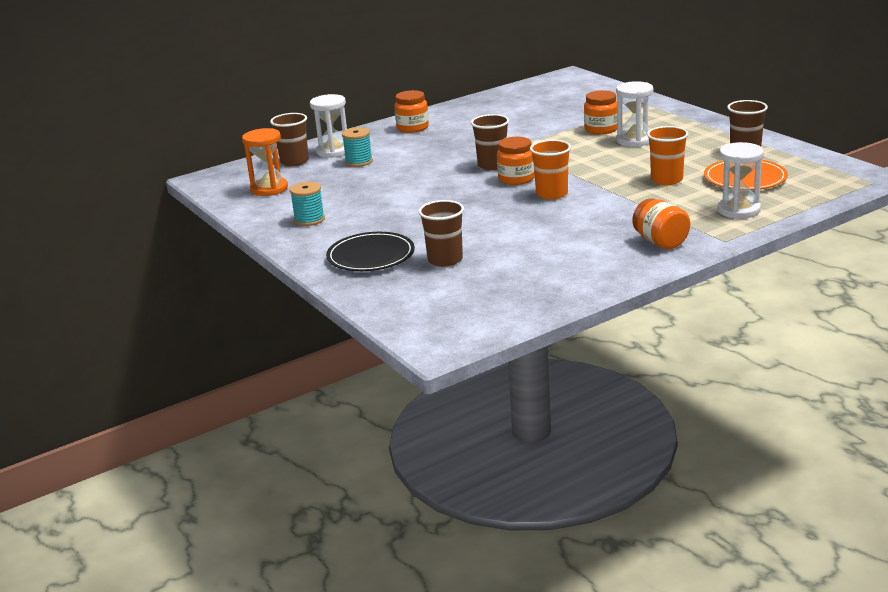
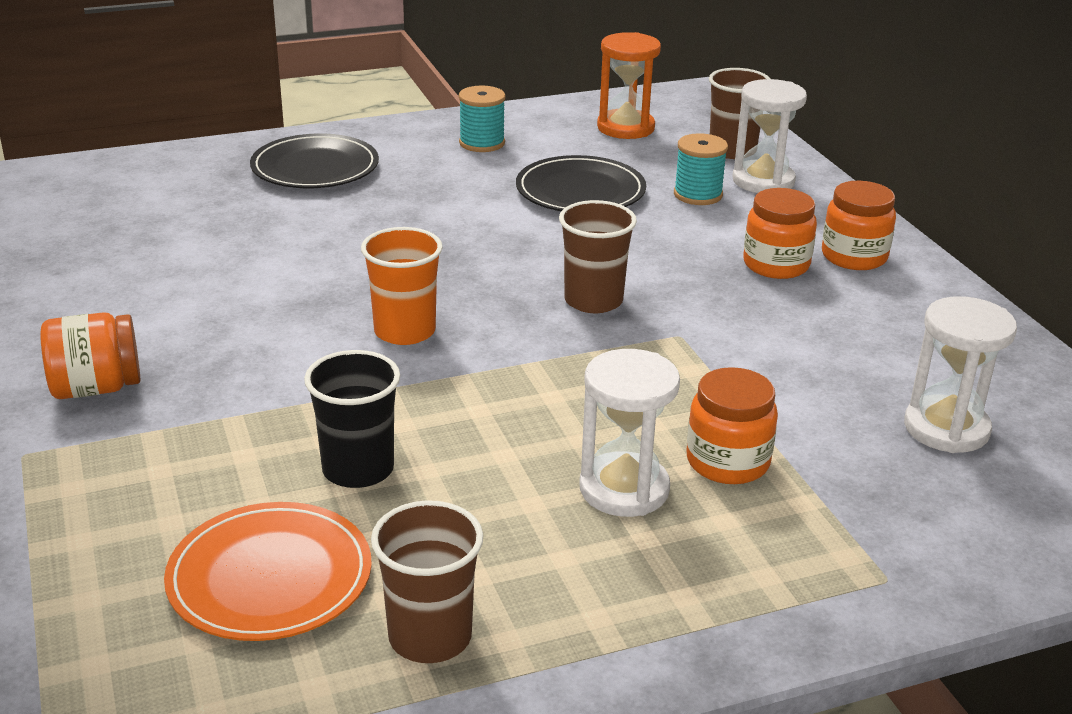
camera: 100 degrees right, 5 degrees up
brown cup [418,200,464,267] -> none
orange jar [497,137,535,185] -> orange jar moved to [743,188,817,279]
orange cup [647,126,689,185] -> black cup [304,350,400,488]
white hourglass [717,142,764,219] -> white hourglass moved to [904,296,1017,453]
none -> black plate [516,155,646,211]

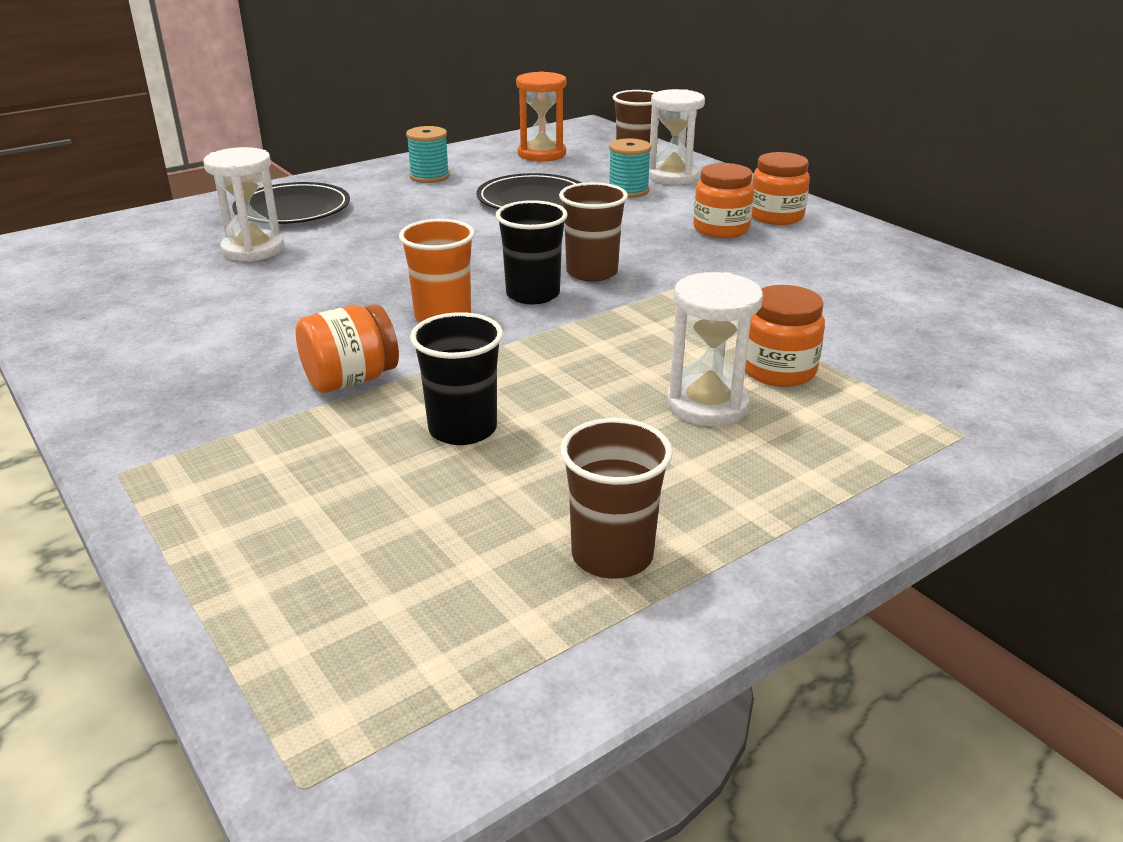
camera: 15 degrees left, 0 degrees up
orange jar [40,312,141,399] -> orange jar moved to [296,304,399,393]
orange plate [164,502,372,641] -> none
white hourglass [904,296,1017,453] -> white hourglass moved to [203,147,285,262]
none -> black cup [496,200,568,304]

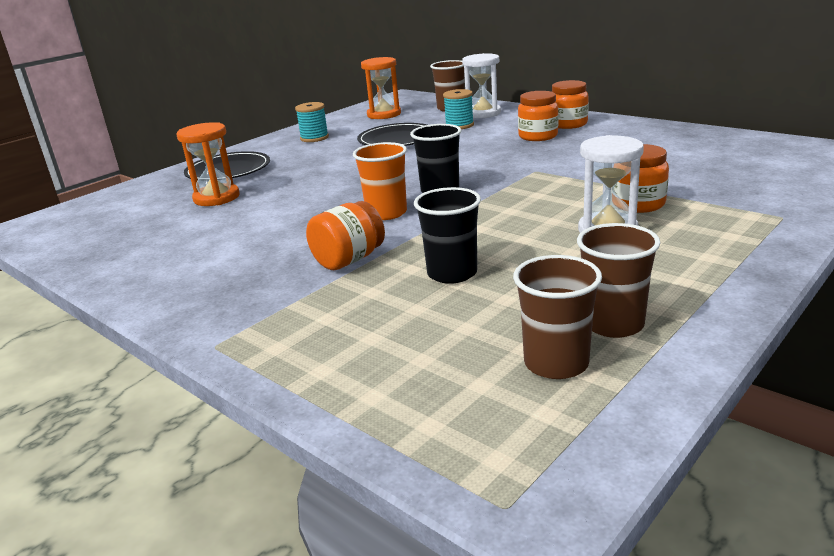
camera: 10 degrees left, 5 degrees down
white hourglass [203,147,285,262] -> orange hourglass [177,122,240,206]
brown cup [559,182,628,282] -> brown cup moved to [513,255,602,379]

